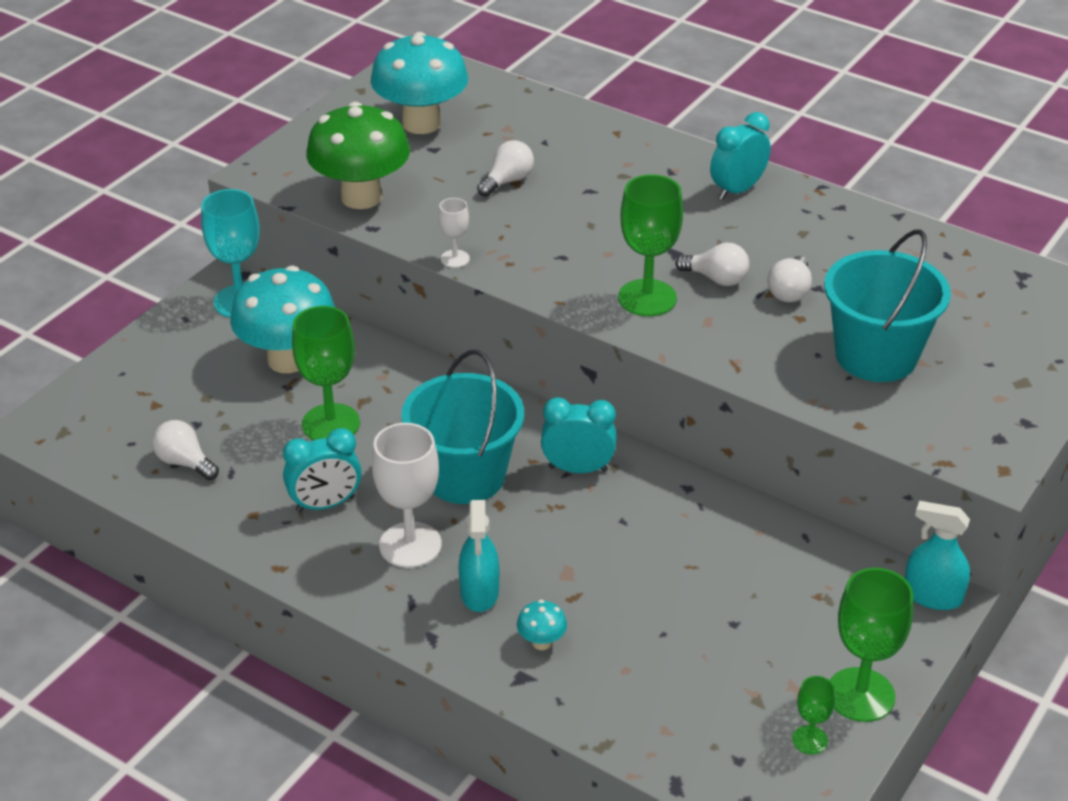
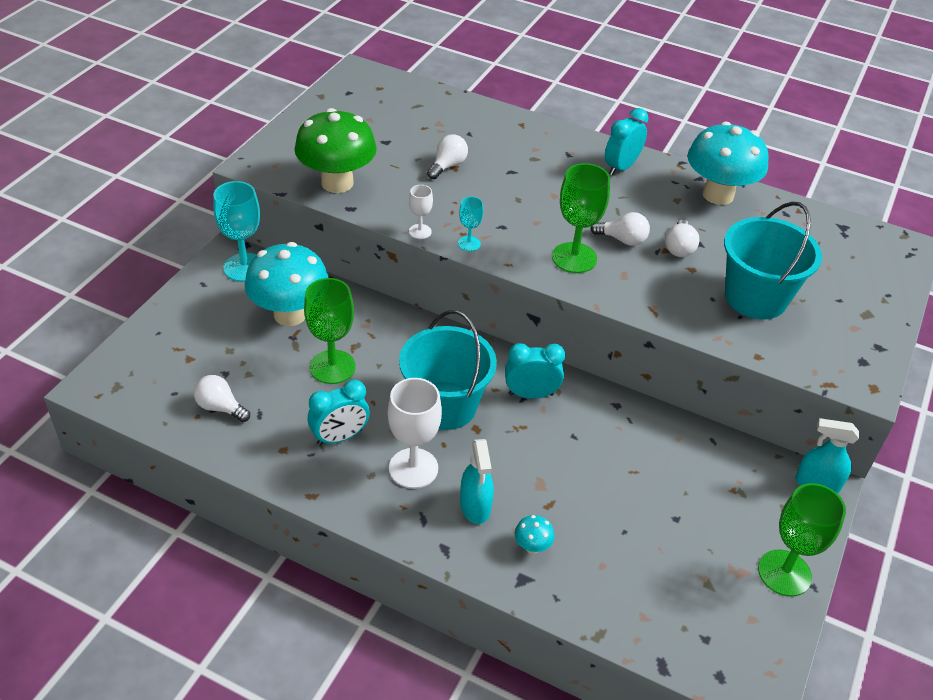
camera: 10 degrees left, 5 degrees up
turquoise mushroom [371,32,468,134] -> turquoise mushroom moved to [687,121,769,205]
green goblet [792,676,836,755] -> none
none -> turquoise goblet [458,197,484,251]

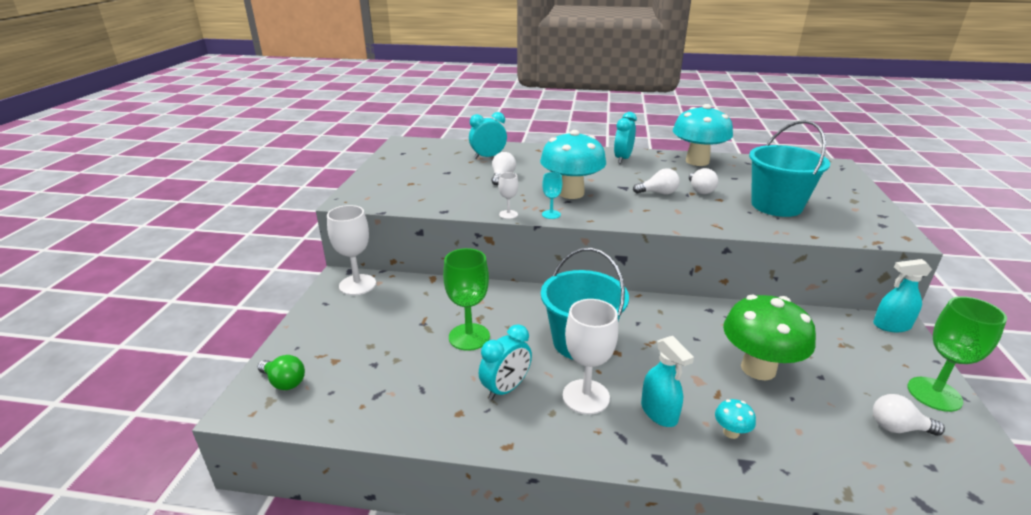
camera: 15 degrees left, 15 degrees down
white light bulb [194,375,250,422] -> white light bulb moved to [873,394,945,436]
turquoise goblet [213,181,260,282] -> white goblet [327,205,376,295]
turquoise mushroom [245,242,329,326] -> turquoise mushroom moved to [540,130,606,199]
green mushroom [295,108,377,193] -> green mushroom moved to [723,294,816,380]
turquoise clock [505,343,565,399] -> turquoise clock moved to [469,112,507,159]
green goblet [552,163,610,273] -> none
none -> green light bulb [258,355,305,390]

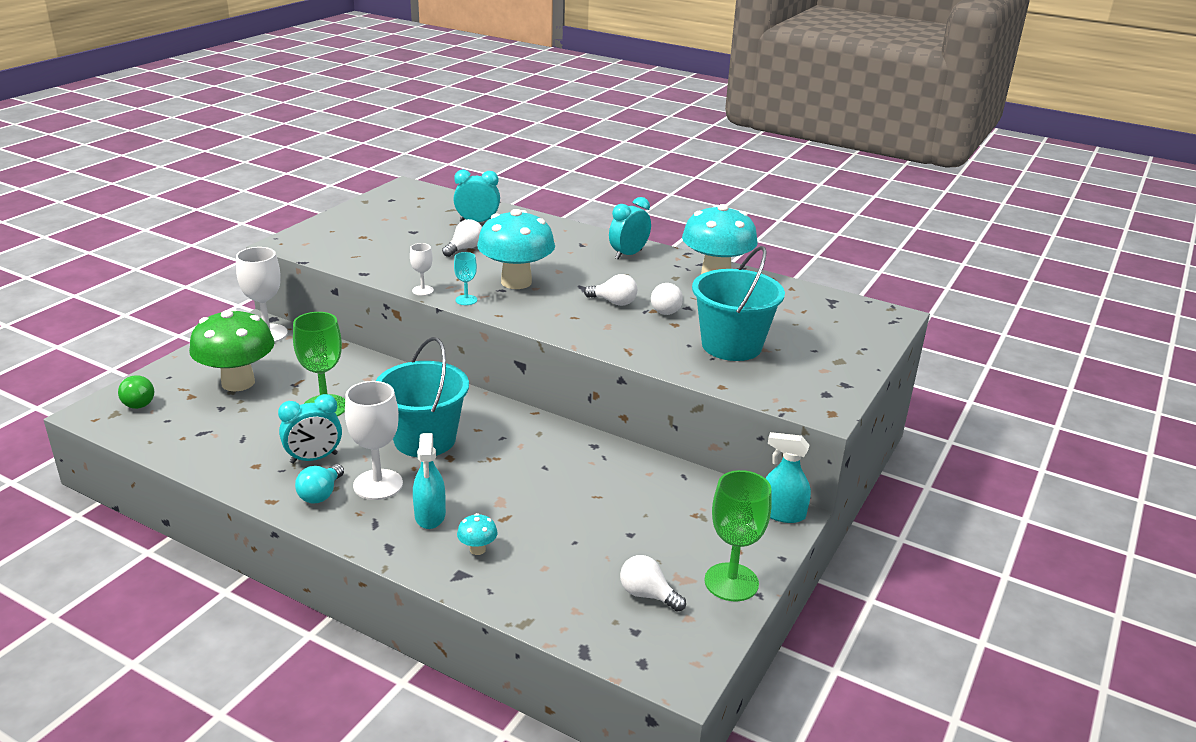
camera: 20 degrees right, 0 degrees up
green mushroom [723,294,816,380] -> green mushroom moved to [189,308,275,391]
none -> turquoise light bulb [295,464,344,503]

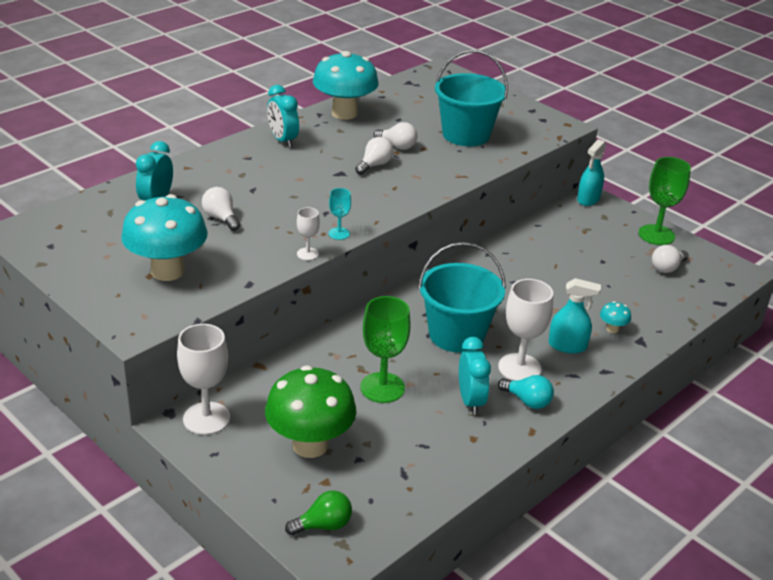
camera: 75 degrees left, 5 degrees up
turquoise mushroom [477,209,555,289] -> turquoise mushroom moved to [121,194,208,281]

